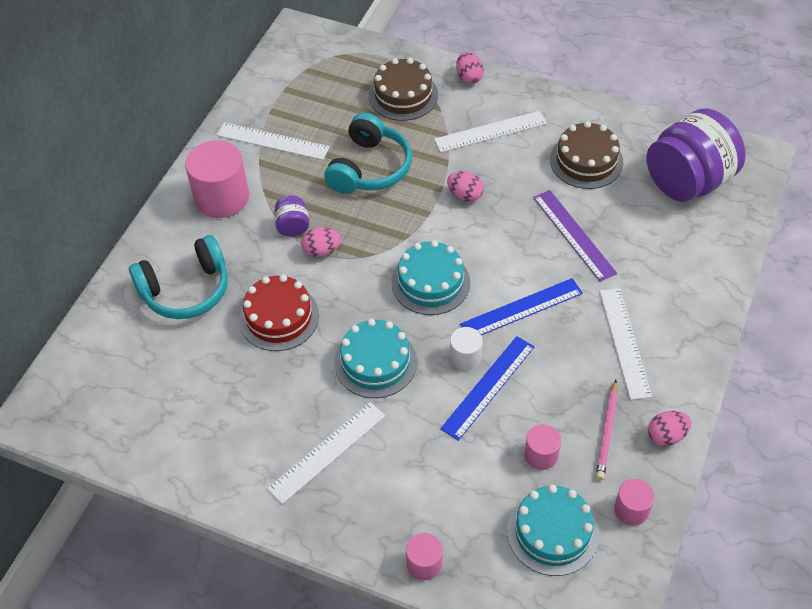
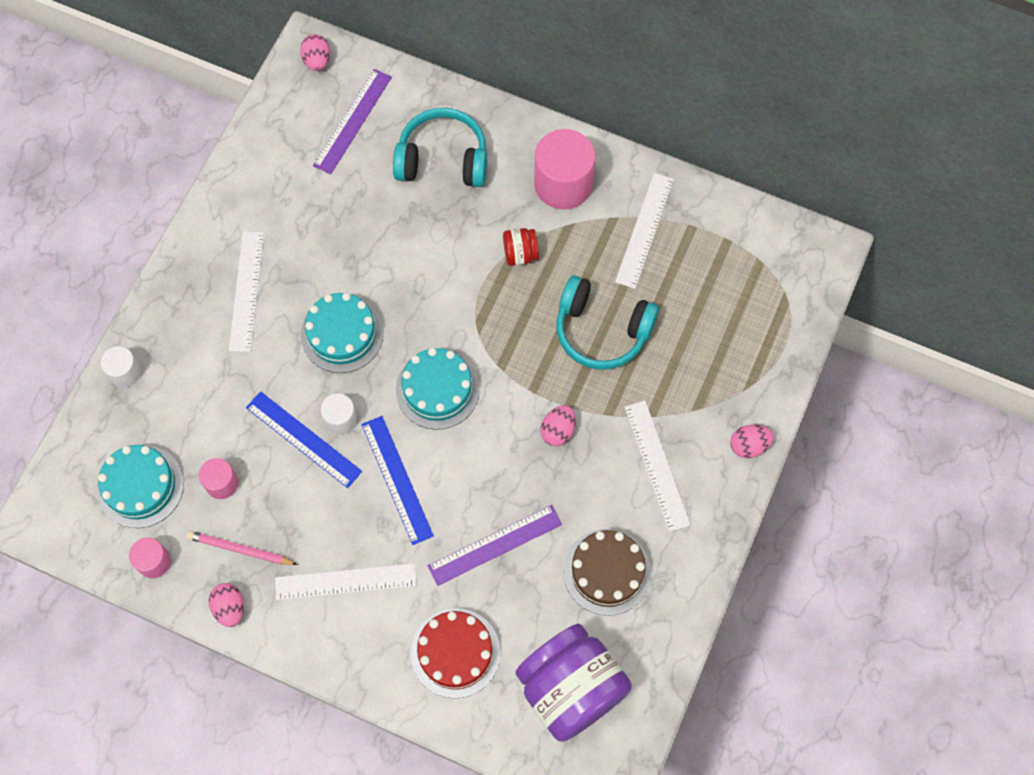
camera: 90 degrees right, 15 degrees up
turquoise headphones [129,235,228,319] -> turquoise headphones turned 120 degrees clockwise [393,108,487,187]
red cake [239,275,319,351] -> red cake moved to [411,608,501,698]
white ruler [267,402,385,504] -> white ruler turned 45 degrees clockwise [229,231,264,352]
purple jar [274,195,309,237] -> red jar [503,228,539,266]
pink egg [302,227,341,257] -> pink egg moved to [300,34,330,71]
brown cake [369,58,438,121] -> none
pink cylinder [406,533,443,580] -> white cylinder [101,346,141,387]
none -> purple ruler [313,69,392,174]

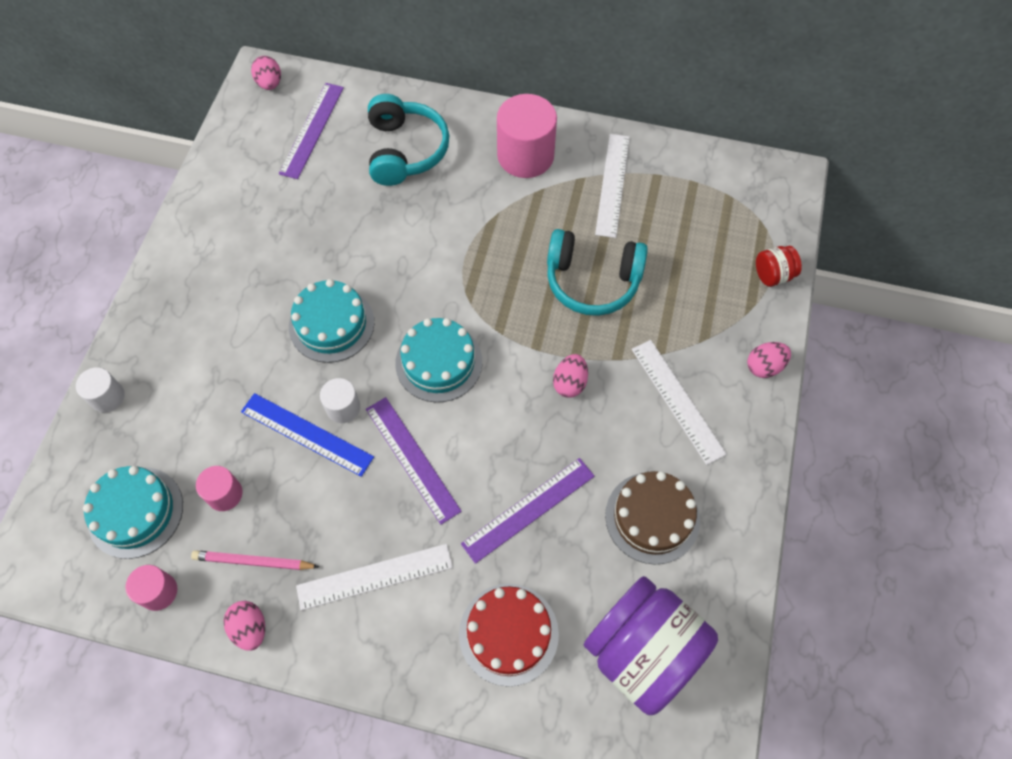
camera: 10 degrees left, 5 degrees down
white ruler [229,231,264,352] -> none
blue ruler [362,416,434,545] -> purple ruler [366,397,462,524]
turquoise headphones [393,108,487,187] -> turquoise headphones turned 90 degrees clockwise [368,94,450,186]
red jar [503,228,539,266] -> red jar moved to [756,246,802,287]

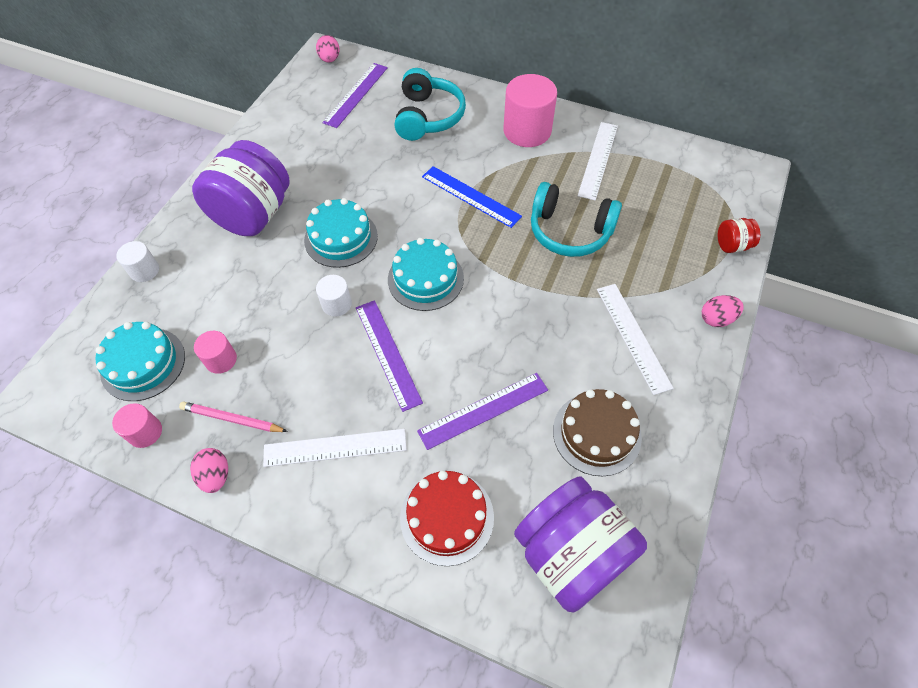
camera: 10 degrees right, 5 degrees down
blue ruler [241,393,374,477] -> blue ruler moved to [422,166,522,228]
pink egg [553,354,588,398] -> none
none -> purple jar [192,140,289,236]

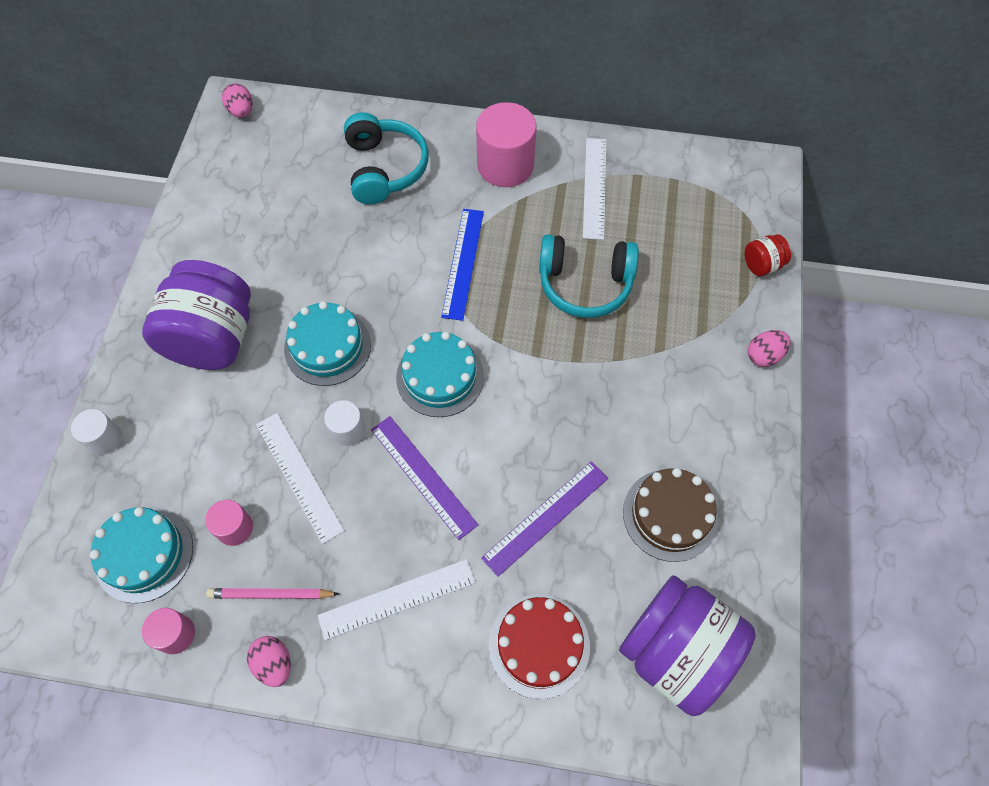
camera: 15 degrees left, 5 degrees up
purple ruler [322,63,388,128] -> none
blue ruler [422,166,522,228] -> blue ruler turned 75 degrees clockwise [441,209,484,321]
white ruler [597,284,674,395] -> white ruler moved to [256,413,345,544]

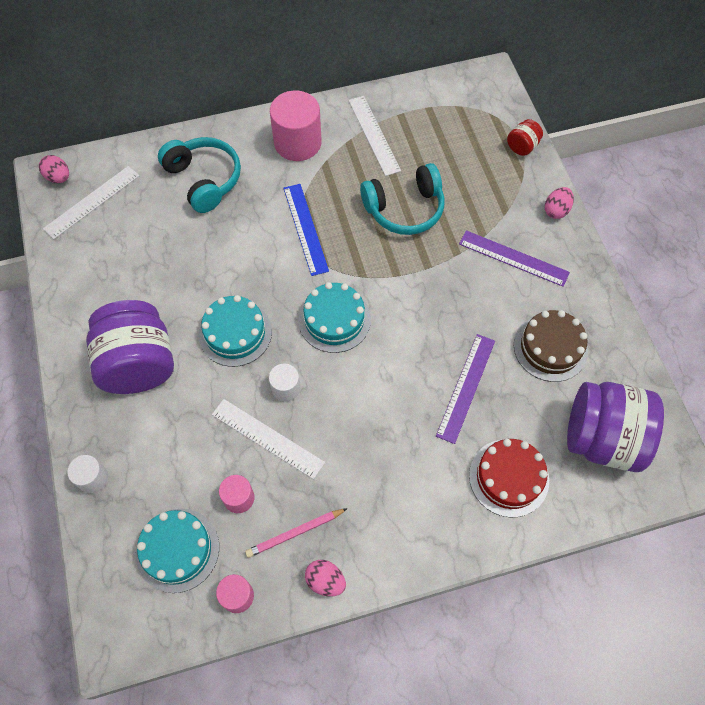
camera: 25 degrees left, 0 degrees up
white ruler [317,559,476,640] -> white ruler moved to [43,166,139,239]
purple ruler [371,416,478,540] -> purple ruler moved to [459,230,570,287]

